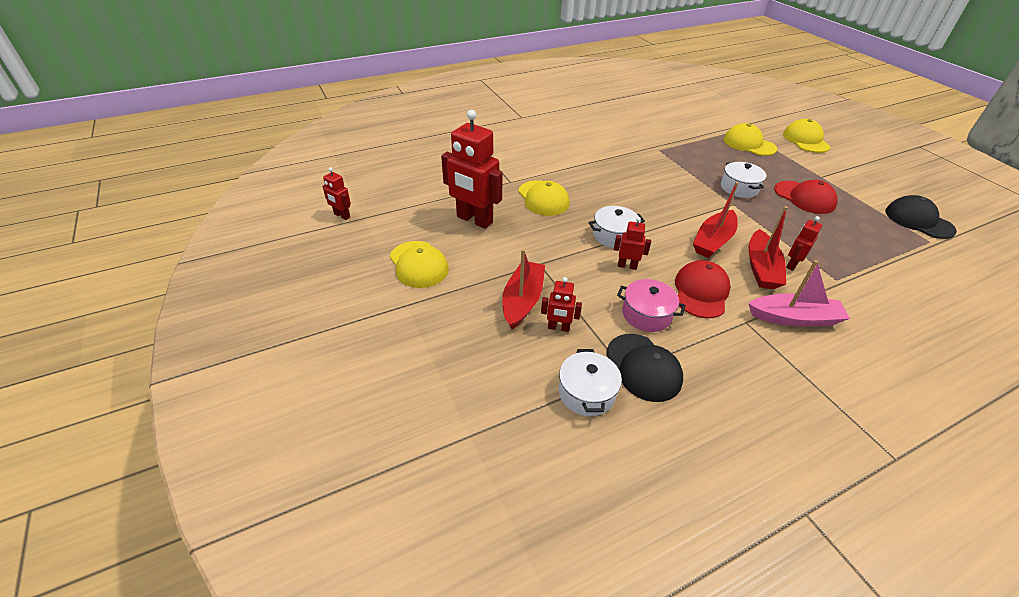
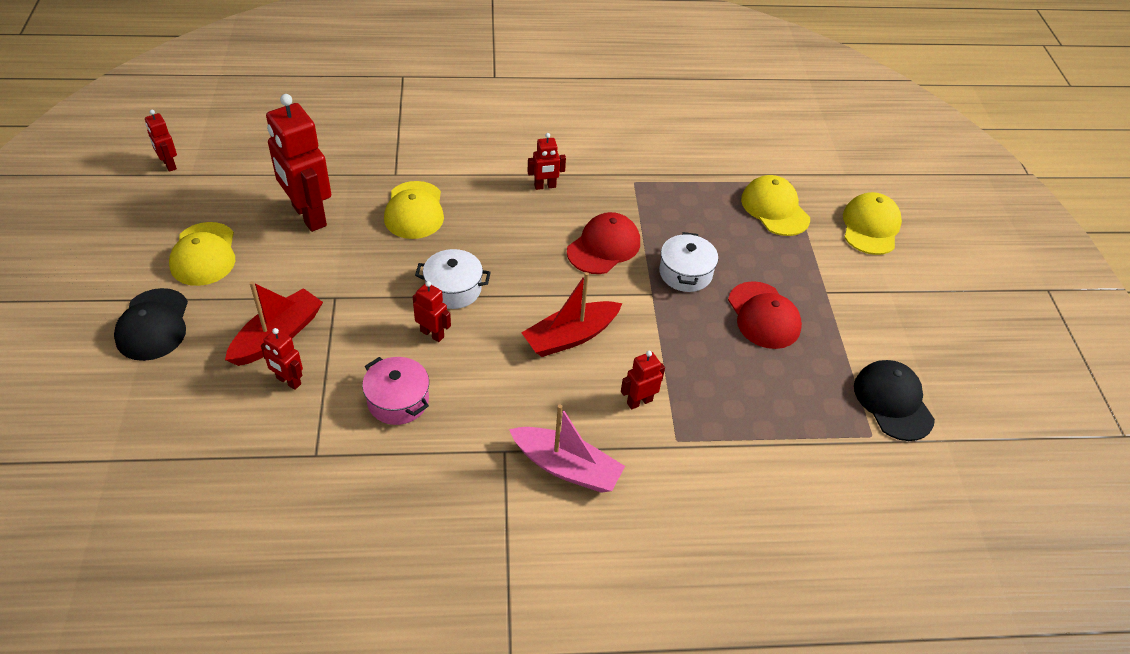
camera: 20 degrees right, 5 degrees up
white pot [559,349,622,416] -> none
black cap [606,334,683,402] -> black cap moved to [114,288,188,361]
red cap [675,260,731,318] -> red cap moved to [567,212,640,274]
red boat [749,206,788,289] -> none
none -> red robot [528,133,566,190]

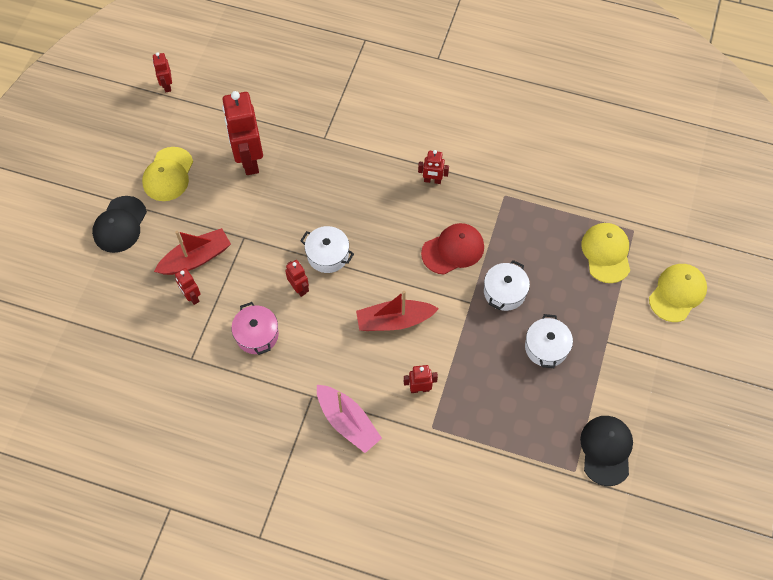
camera: 25 degrees right, 15 degrees up
yellow cap [384,181,444,239] -> none
red cap [728,281,802,349] -> white pot [525,314,573,368]

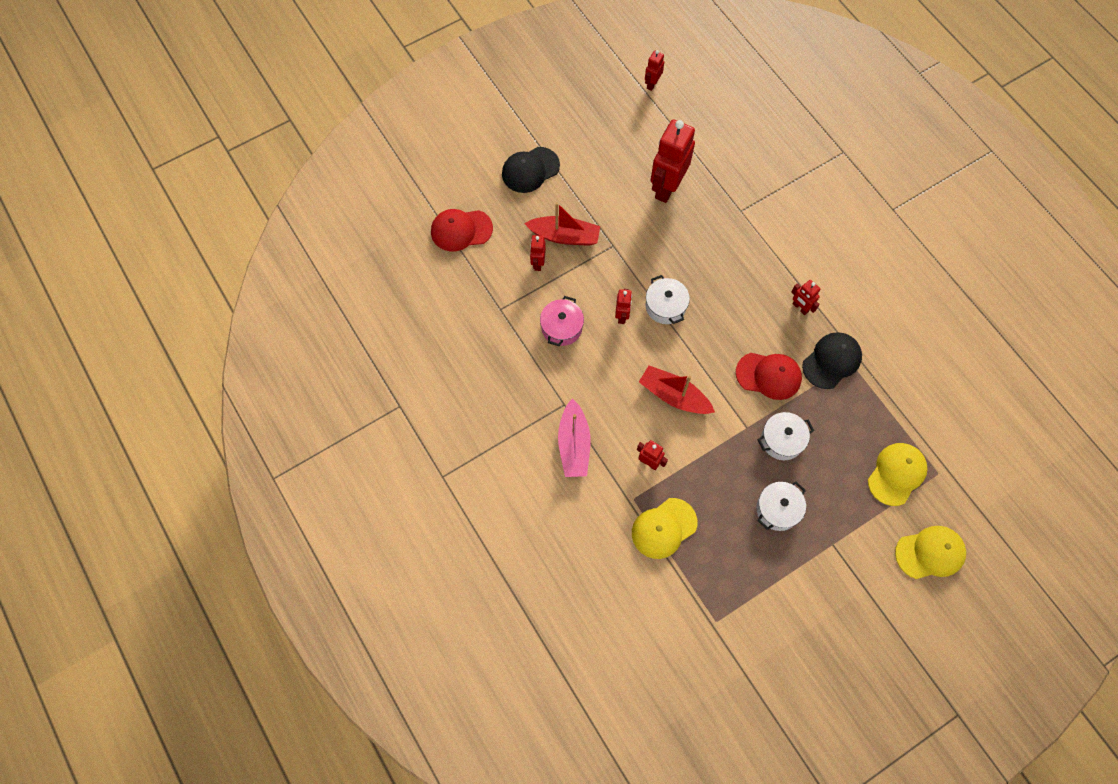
camera: 40 degrees right, 5 degrees up
yellow cap [142,147,193,201] -> yellow cap moved to [632,498,697,559]
black cap [580,416,633,486] -> black cap moved to [802,332,862,389]
none -> red cap [431,209,493,251]

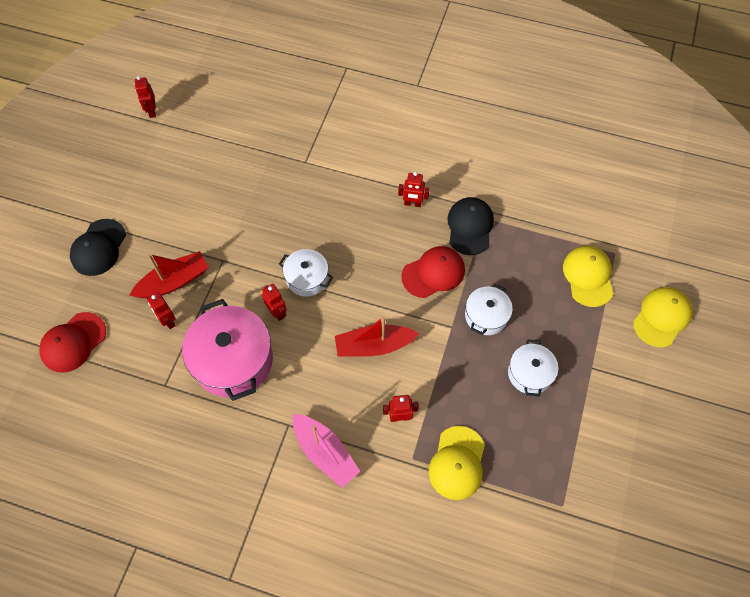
camera: 40 degrees left, 5 degrees down
pink pot [540,296,584,346] -> pink pot [182,299,273,401], size x1.80
red robot [650,119,695,203] -> none

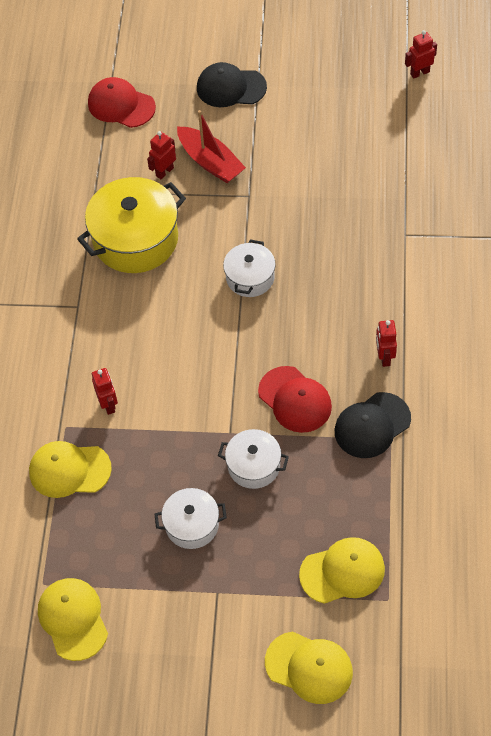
camera: 80 degrees right, 5 degrees down
pink pot [182,299,273,401] -> yellow pot [77,177,186,273]
red robot [262,284,287,321] -> none
pink boat [293,414,360,488] -> none
red boat [335,316,420,357] -> none
black cap [447,197,494,255] -> black cap turned 150 degrees clockwise [335,392,411,458]
none -> yellow cap [38,578,108,661]

